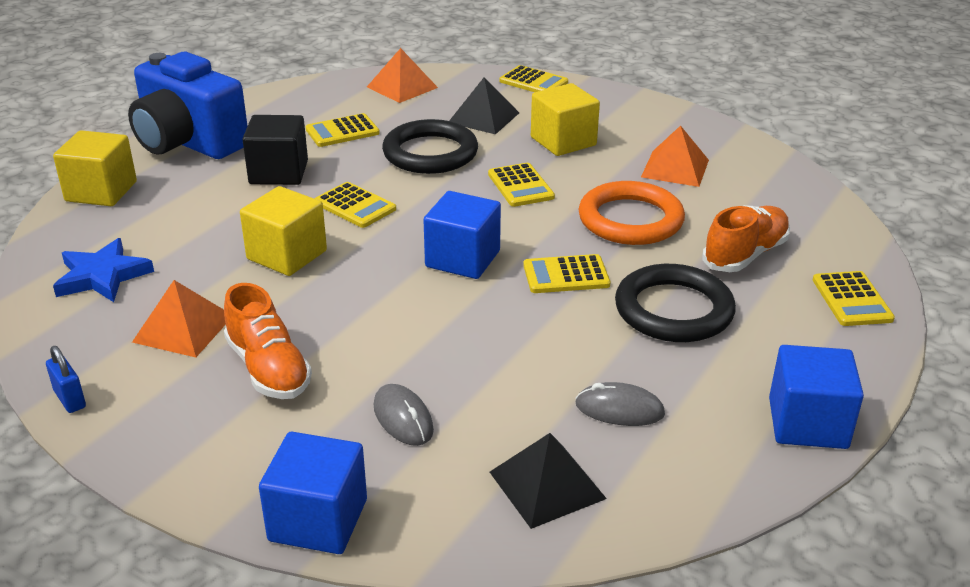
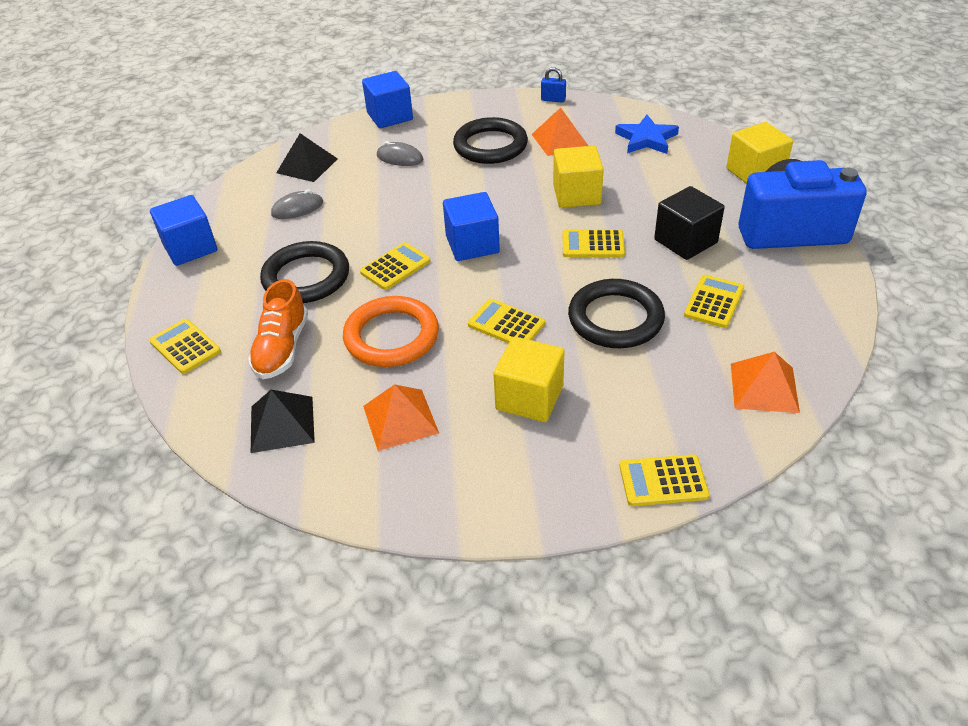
camera: 145 degrees right, 10 degrees up
orange shoe [224,283,312,399] -> black ring [453,117,528,164]
black pyramid [449,77,519,134] -> black pyramid moved to [251,390,315,453]

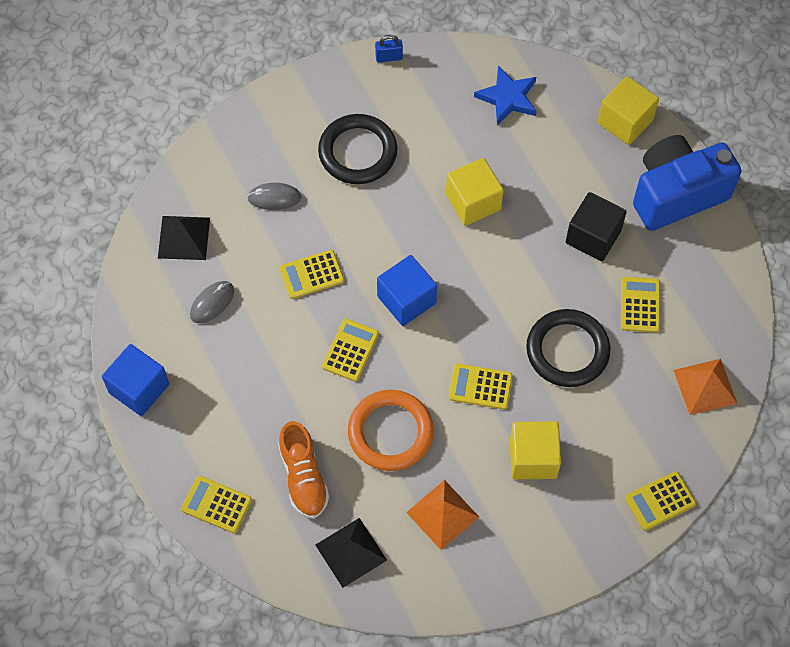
camera: 25 degrees left, 20 degrees up
black ring [260,241,349,303] -> none
blue cube [362,71,413,128] -> none
orange pyramid [532,107,588,156] -> none
yellow calculator [563,229,625,257] -> yellow calculator moved to [279,250,344,299]

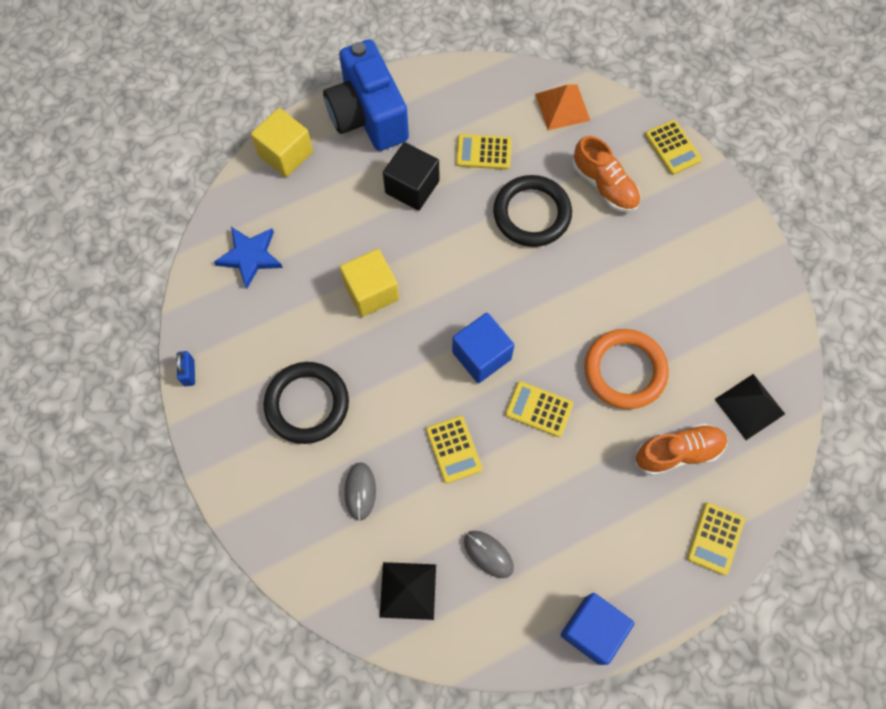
camera: 90 degrees left, 5 degrees up
orange pyramid [406,480,479,550] -> none
yellow calculator [449,364,513,409] -> none
yellow cube [510,421,561,479] -> none
none -> orange shoe [572,136,640,213]

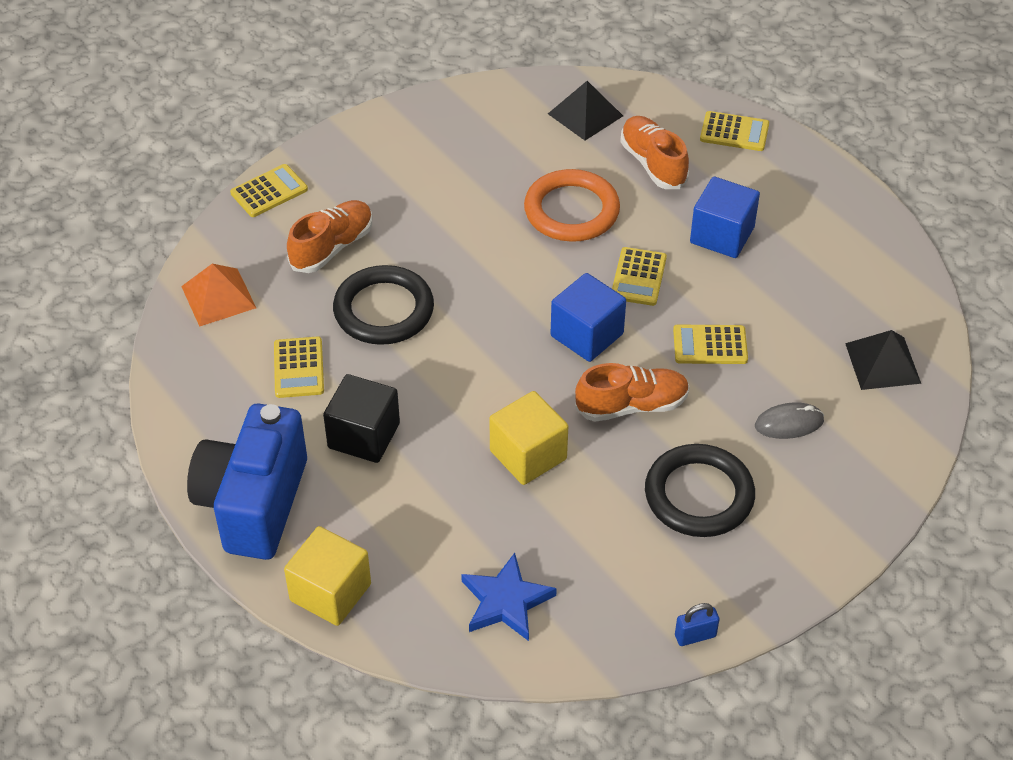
camera: 100 degrees left, 20 degrees down
blue camera [323,39,409,151] -> blue camera turned 135 degrees clockwise [187,403,307,560]
yellow calculator [426,416,482,483] -> yellow calculator turned 150 degrees counterclockwise [673,325,748,364]
grey mouse [464,531,514,578] -> none
blue cube [561,593,635,665] -> blue cube moved to [690,177,760,258]
none -> orange shoe [575,363,690,422]

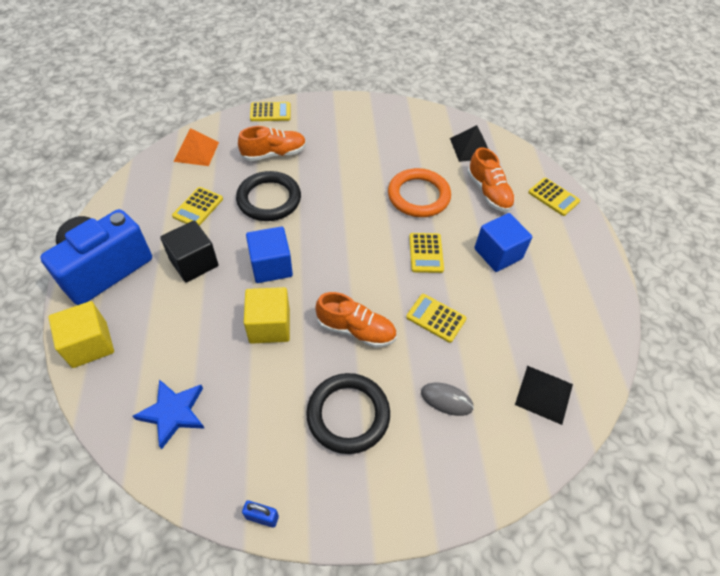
camera: 30 degrees right, 5 degrees up
blue cube [551,273,626,362] -> blue cube moved to [246,226,293,283]
yellow calculator [612,247,667,306] -> yellow calculator turned 45 degrees counterclockwise [409,233,444,273]
orange shoe [620,116,689,189] -> orange shoe turned 150 degrees clockwise [467,147,515,212]

